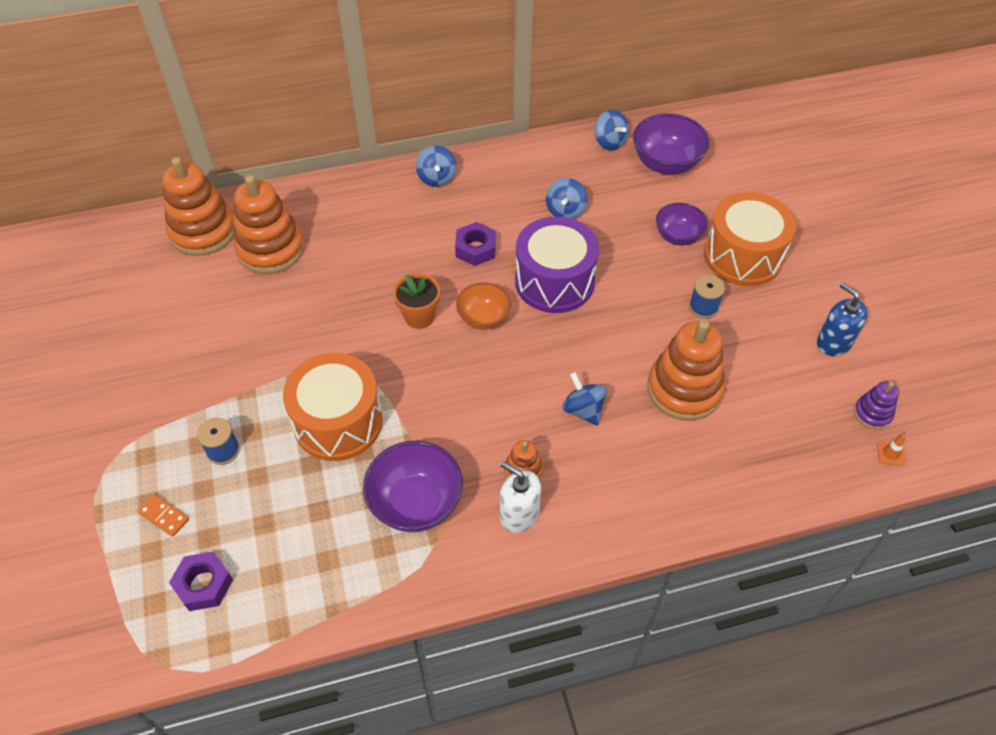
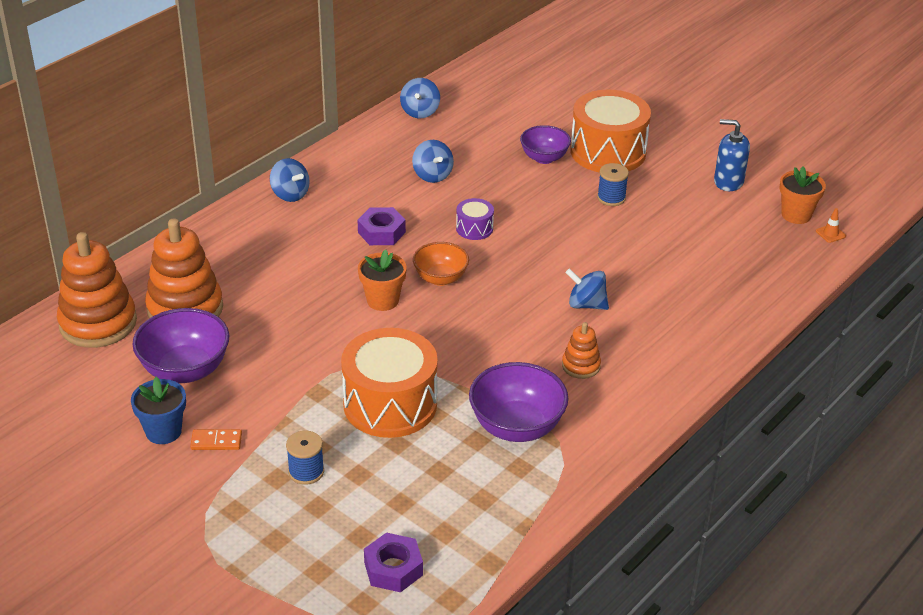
camera: 35 degrees left, 15 degrees down
orange domino [138,494,189,537] -> orange domino moved to [190,429,242,450]
white soap dispenser [500,461,541,533] -> none
purple drum [515,217,599,313] -> purple drum [456,198,494,240], size x0.46
blue spinning top [595,110,629,150] -> blue spinning top turned 75 degrees clockwise [400,78,440,118]
purple bowl [633,113,709,175] -> purple bowl moved to [132,308,229,383]
orange stacking toy [647,320,725,421] -> none
purple stacking toy [854,381,899,430] -> orange flower pot [779,166,826,224]
none -> blue flower pot [131,377,186,444]

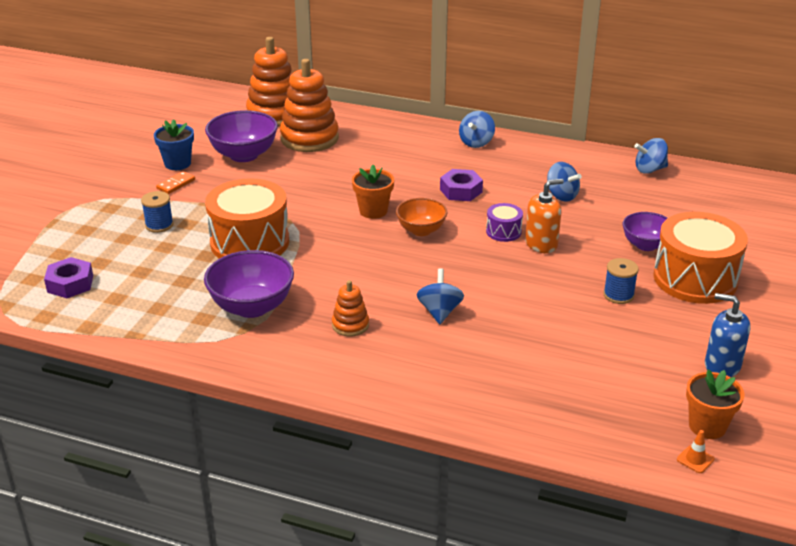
camera: 70 degrees right, 5 degrees down
orange domino [190,429,242,450] -> orange domino turned 60 degrees clockwise [156,171,195,194]
blue spinning top [412,140,454,183] -> blue spinning top turned 90 degrees counterclockwise [547,162,582,202]
blue soap dispenser [714,119,750,191] -> blue soap dispenser turned 60 degrees counterclockwise [705,293,751,377]
none -> orange soap dispenser [525,179,564,253]

